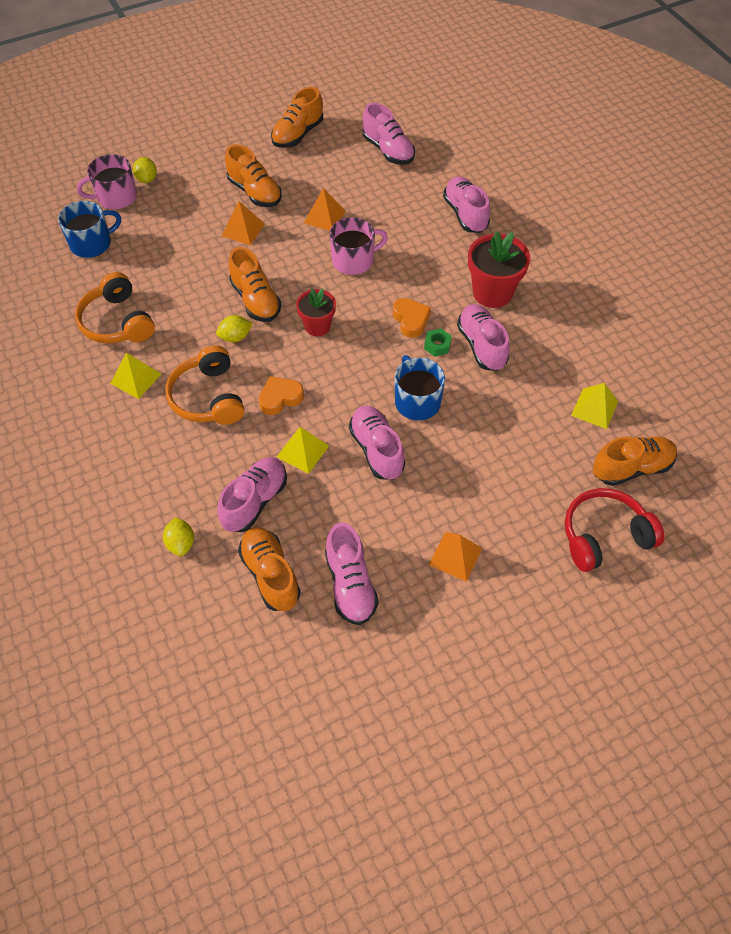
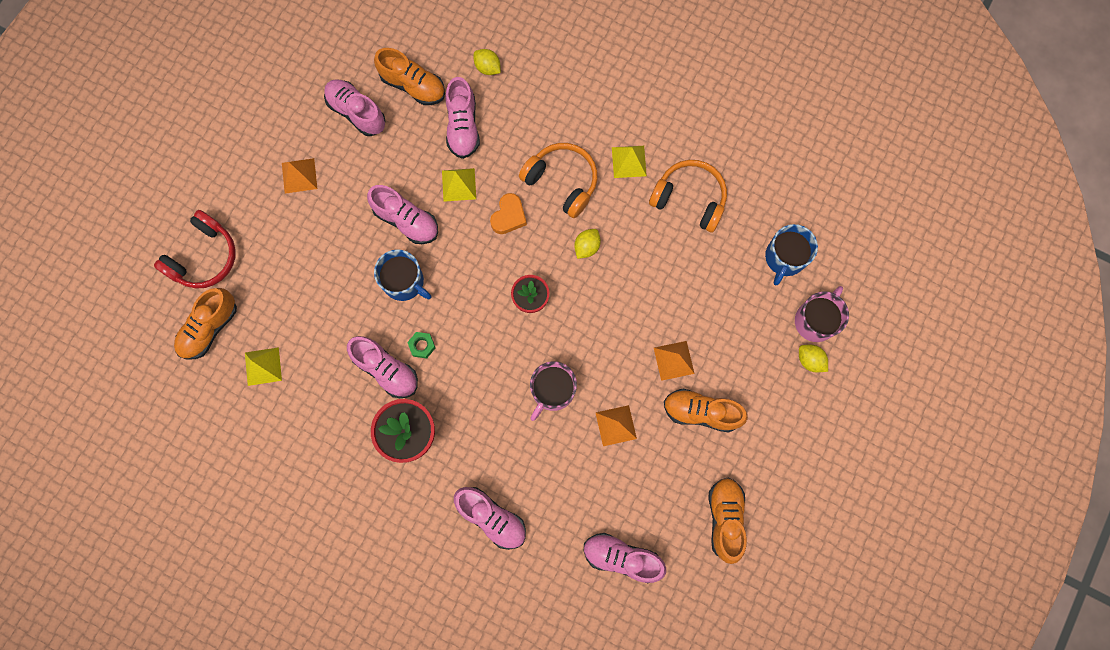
camera: 145 degrees right, 20 degrees up
orange shoe [229,247,281,322] -> none
orange heart [393,298,431,338] -> none

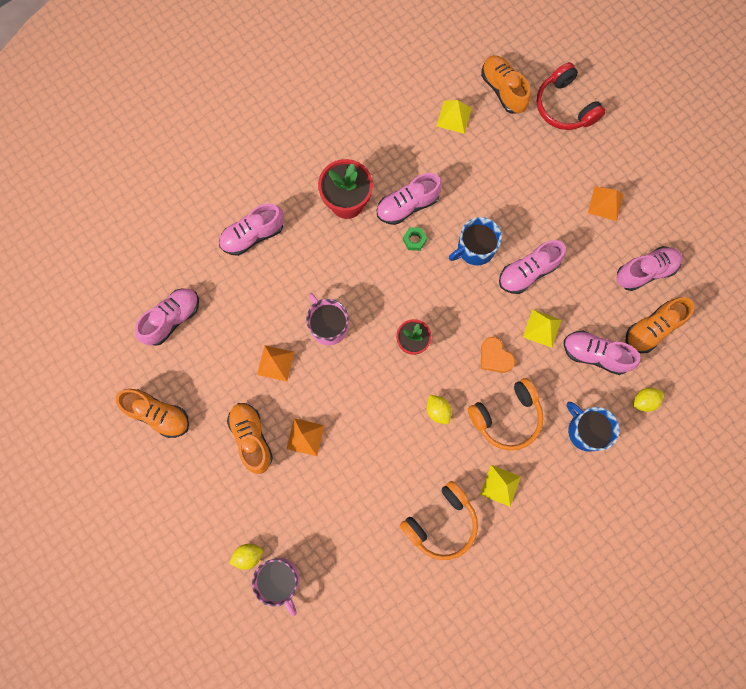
camera: 115 degrees right, 0 degrees up
orange shoe [664,389,748,432] -> orange shoe turned 60 degrees counterclockwise [227,403,273,474]
blue mug [765,224,818,285] -> blue mug moved to [567,402,619,452]

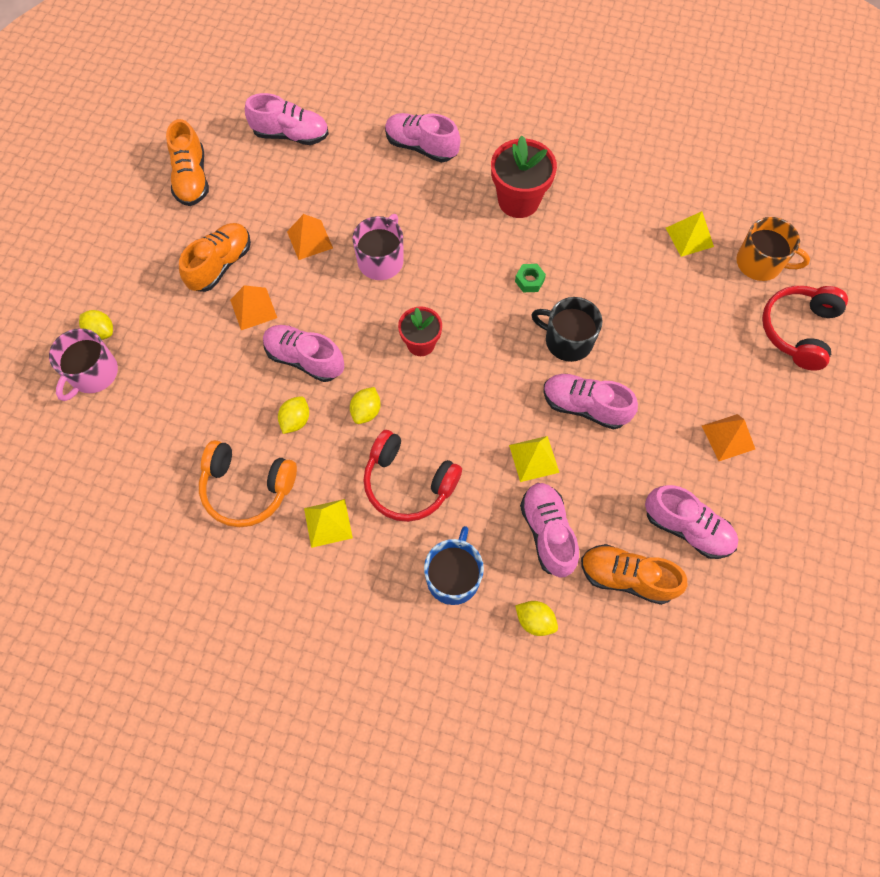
camera: 55 degrees right, 10 degrees down
pink shoe [377,173,442,225] -> pink shoe moved to [263,325,344,382]
blue mug [449,217,502,265] -> black mug [531,297,602,362]
orange headphones [468,378,544,451] -> red headphones [363,430,462,522]
orange shoe [481,55,531,114] -> orange mug [736,217,810,281]
orange heart [481,337,515,373] -> none
none -> yellow lemon [278,396,309,434]

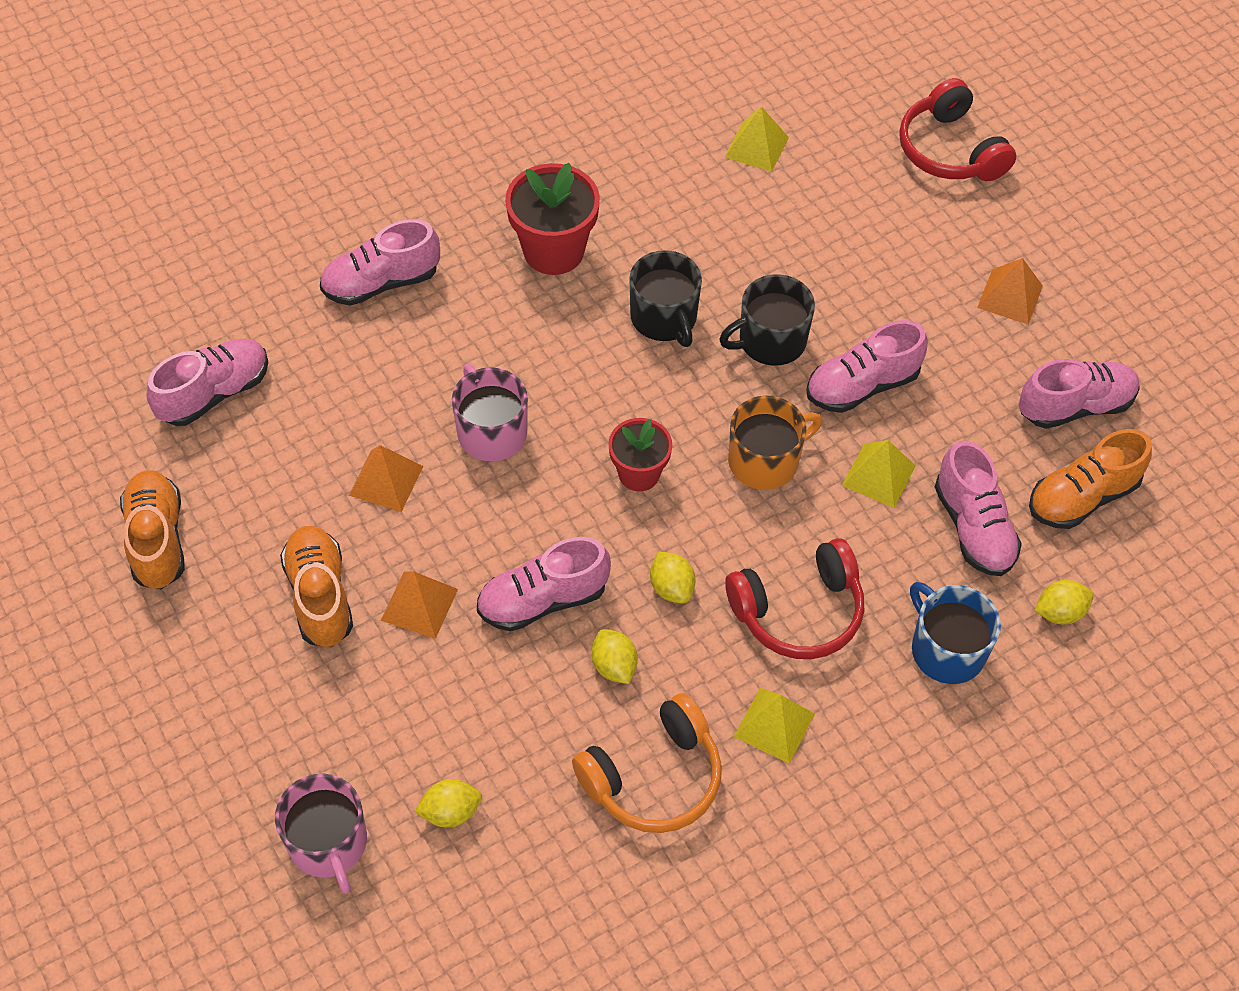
camera: 50 degrees left, 10 degrees down
yellow lemon [79,310,113,340] -> yellow lemon moved to [415,779,482,828]
orange shoe [166,119,209,206] -> orange shoe turned 135 degrees counterclockwise [120,470,185,589]
green nut [515,264,546,292] -> black mug [630,250,702,347]
pink shoe [520,483,579,577] -> pink shoe turned 135 degrees counterclockwise [935,441,1022,576]
orange mug [736,217,810,281] -> orange mug moved to [728,396,822,490]

